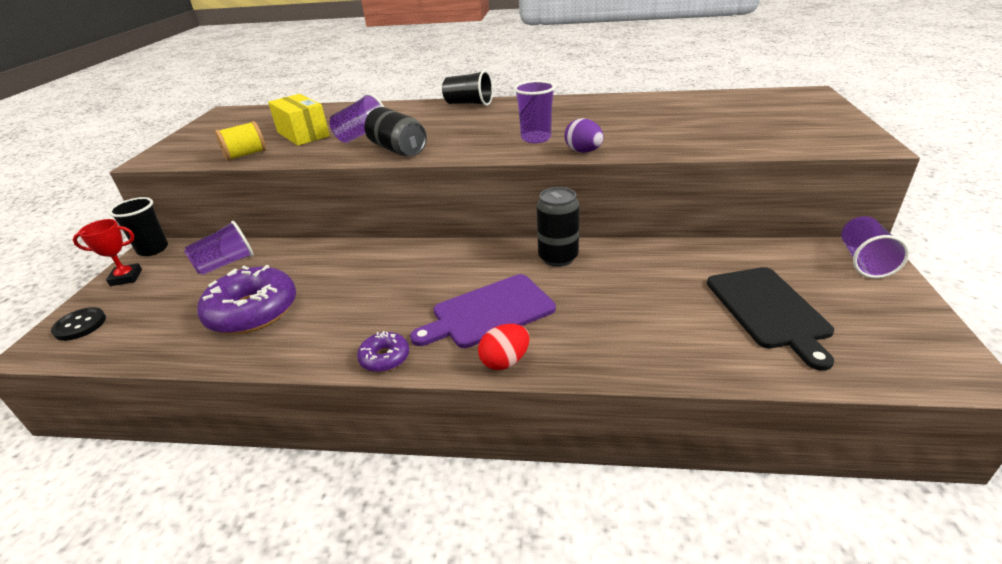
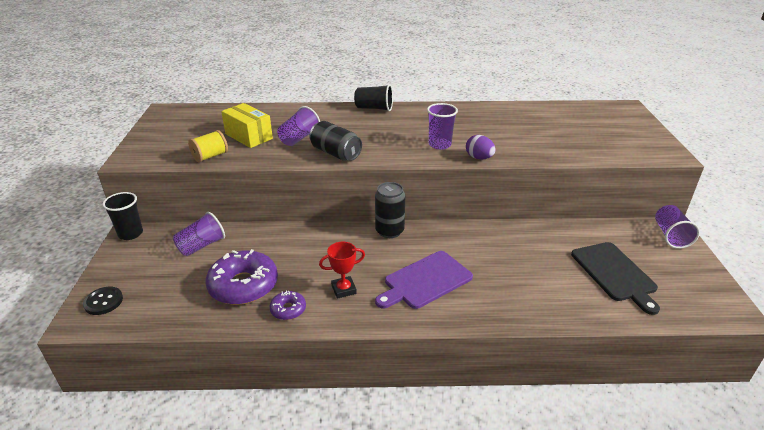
camera: 10 degrees left, 0 degrees up
red trophy [73,219,142,286] -> red trophy moved to [319,242,365,299]
purple donut [357,331,409,372] -> purple donut moved to [270,291,306,320]
red egg [478,324,530,370] -> none
black can [537,187,580,267] -> black can moved to [375,182,405,238]

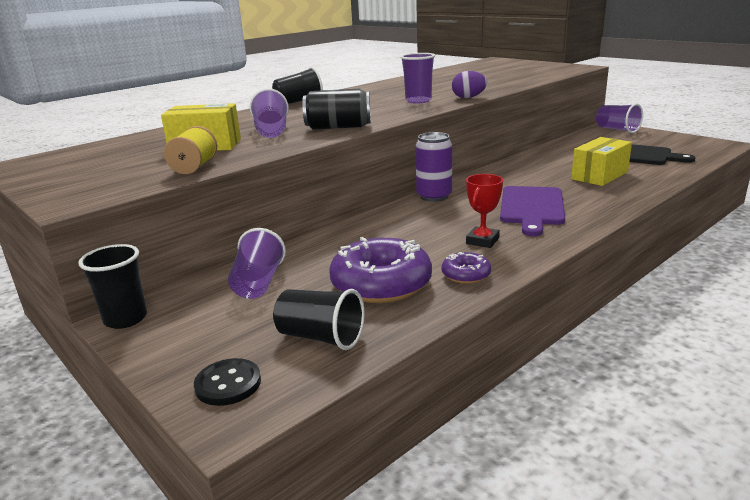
camera: 40 degrees left, 10 degrees down
black can [375,182,405,238] -> purple can [415,132,452,202]
none -> black cup [273,289,365,350]
none -> yellow box [571,137,632,186]

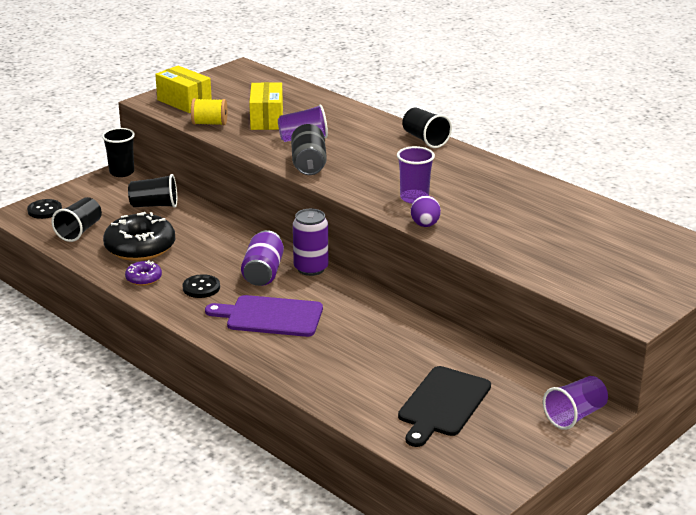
camera: 85 degrees right, 5 degrees up
purple cup [228,228,286,299] -> black cup [128,174,177,208]
purple donut [329,237,432,303] -> black donut [103,212,175,261]
red trophy [466,174,503,248] -> black button [182,274,220,298]
yellow box [571,137,632,186] -> yellow box moved to [155,66,212,113]
none -> purple can [241,230,284,286]

